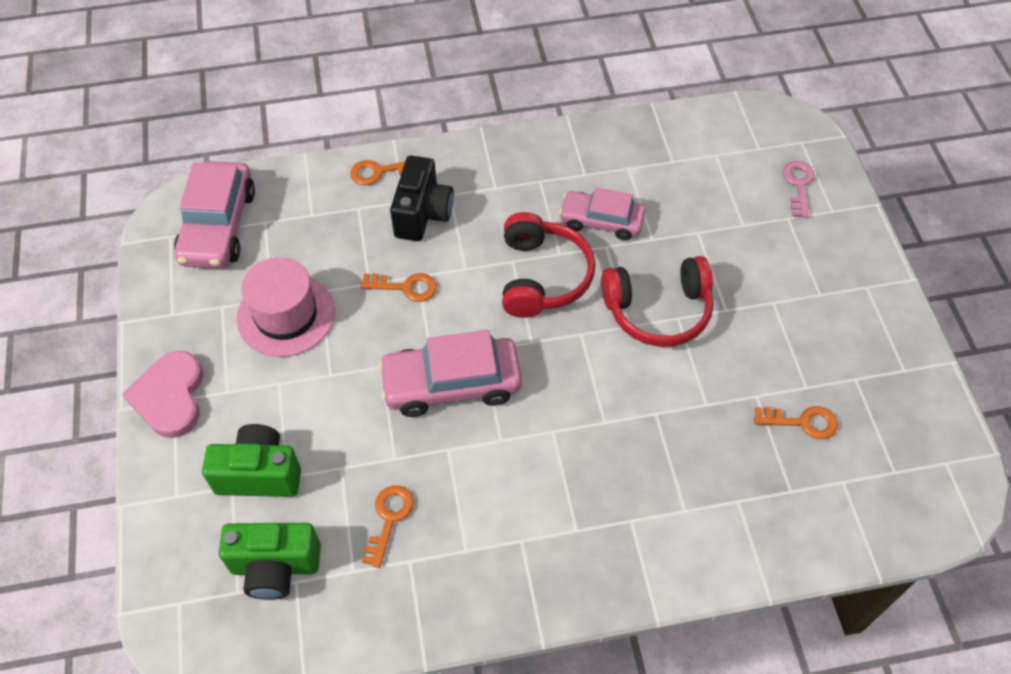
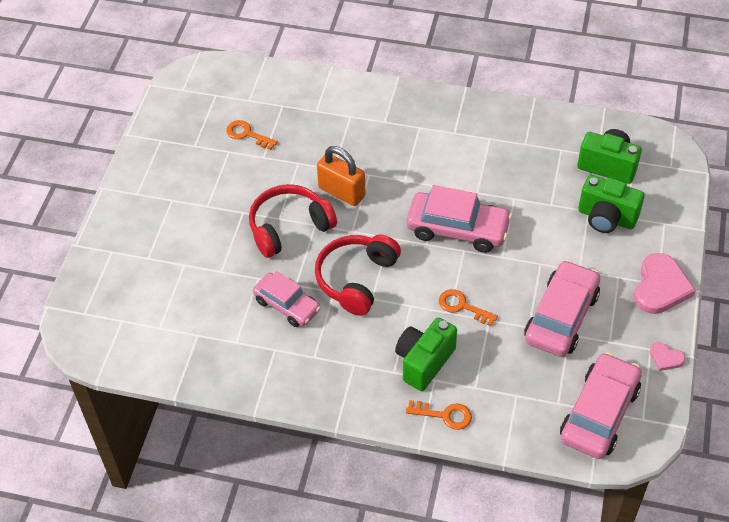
camera: 155 degrees left, 5 degrees down
pink hat [237,257,335,357] -> pink car [524,260,600,357]
orange key [362,486,414,568] -> none
black camera [390,155,454,241] -> green camera [395,318,457,391]
red headphones [601,256,714,347] -> red headphones turned 45 degrees counterclockwise [249,184,337,258]
pink key [782,161,815,218] -> none
none -> orange padlock [317,146,365,206]
none -> pink heart [650,342,685,371]

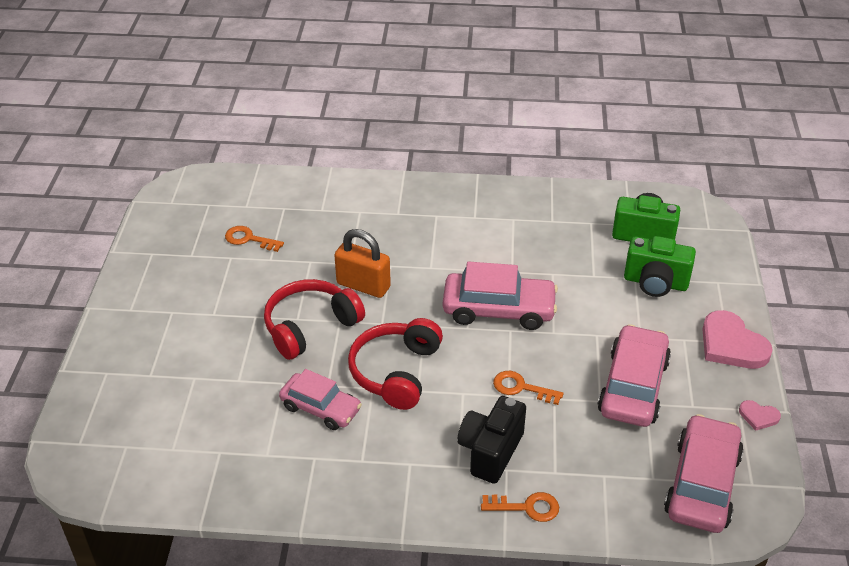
camera: 10 degrees left, 10 degrees down
green camera [395,318,457,391] -> black camera [457,396,526,484]
pink heart [634,253,696,314] -> pink heart turned 135 degrees clockwise [702,310,773,369]

